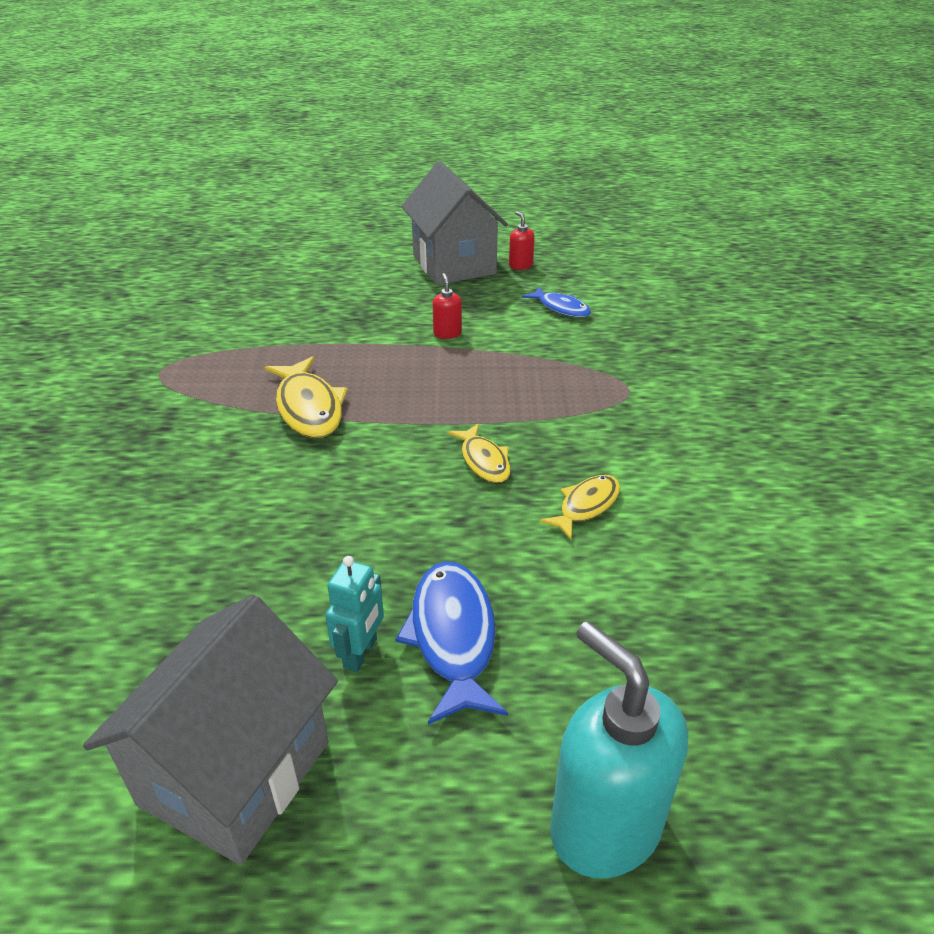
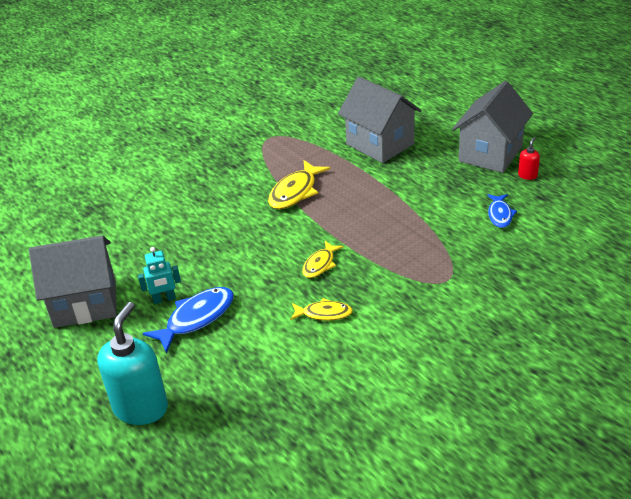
camera: 55 degrees right, 0 degrees up
red soap dispenser [433,273,462,339] -> none
none -> grey house [338,77,422,163]

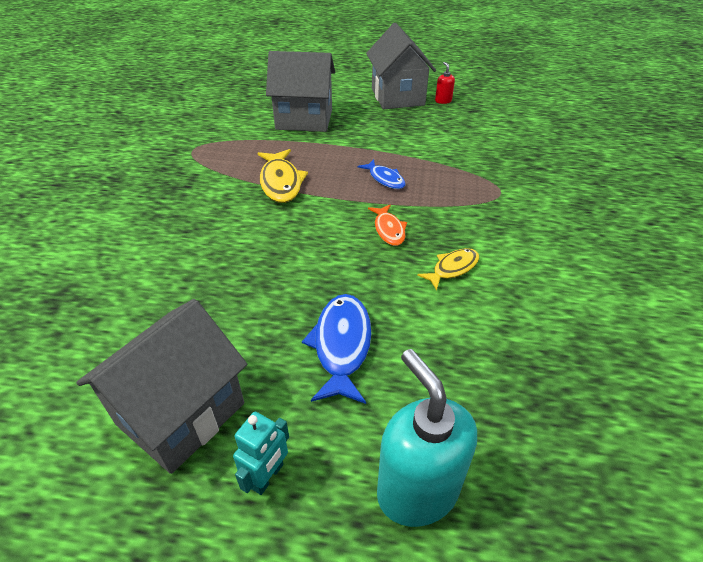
camera: 45 degrees left, 5 degrees up
turquoise robot [138,247,181,304] -> turquoise robot moved to [233,412,289,495]
yellow fish [302,241,344,278] -> orange fish [368,204,407,246]
blue fish [487,194,517,228] -> blue fish moved to [357,159,406,189]

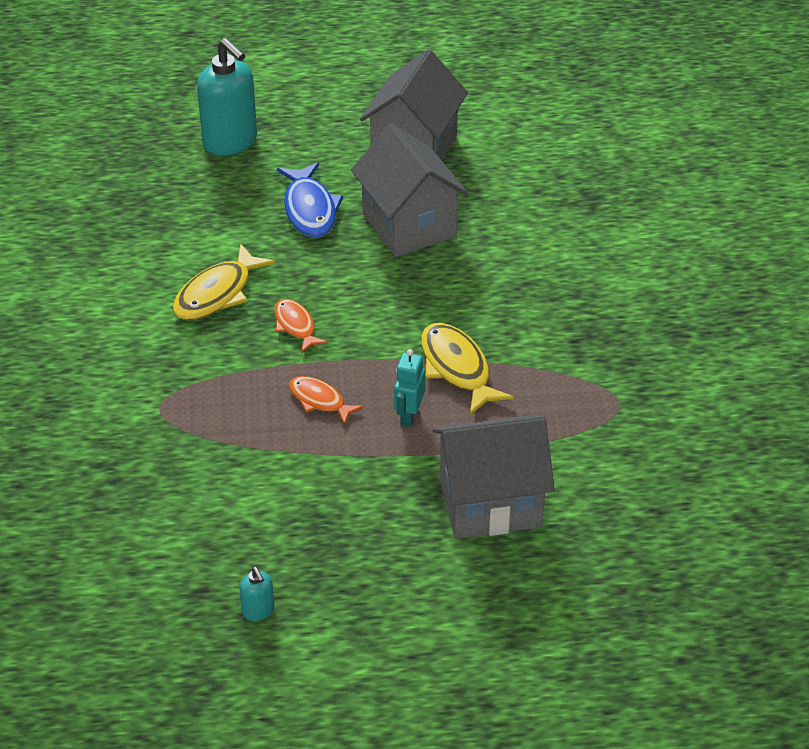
camera: 165 degrees right, 0 degrees up
turquoise robot [233,412,289,495] -> turquoise robot moved to [394,349,425,428]
blue fish [357,159,406,189] -> orange fish [289,376,364,425]
grey house [366,23,436,109] -> grey house moved to [351,123,469,257]
yellow fish [417,248,479,290] -> yellow fish [173,244,276,320], size x1.61
red soap dispenser [435,62,455,104] -> turquoise soap dispenser [239,567,274,621]

